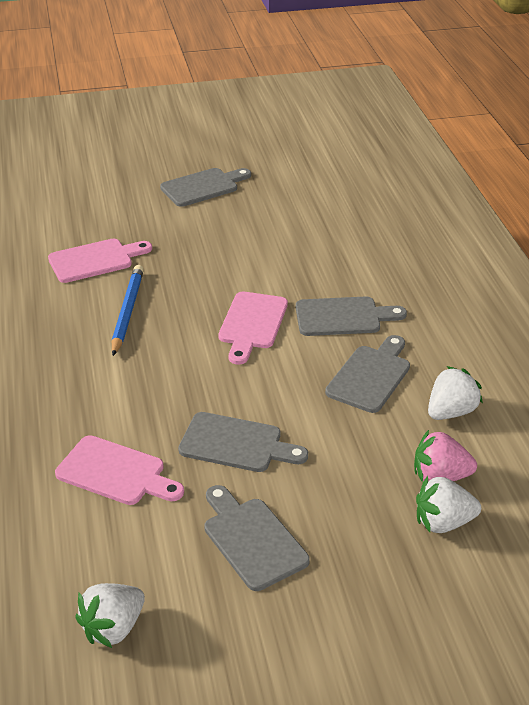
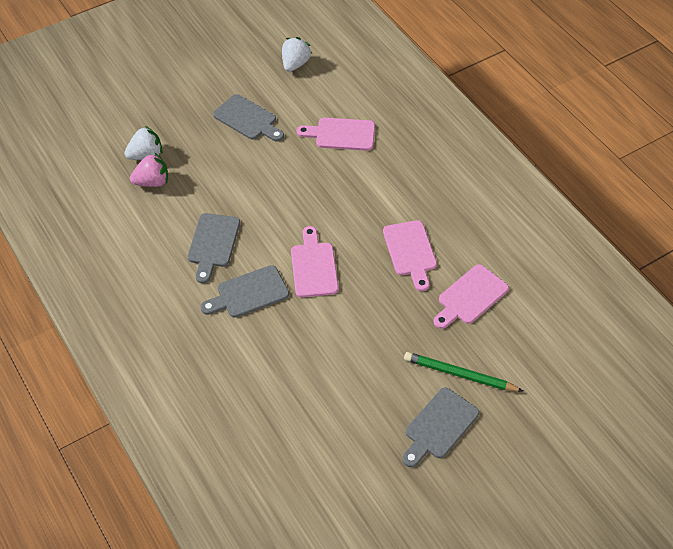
camera: 160 degrees right, 15 degrees up
blue pencil [112,265,144,356] -> pink cutting board [383,220,437,291]
grey cutting board [178,412,308,472] -> none
white strawberry [428,366,483,420] -> none
none -> green pencil [404,352,523,391]

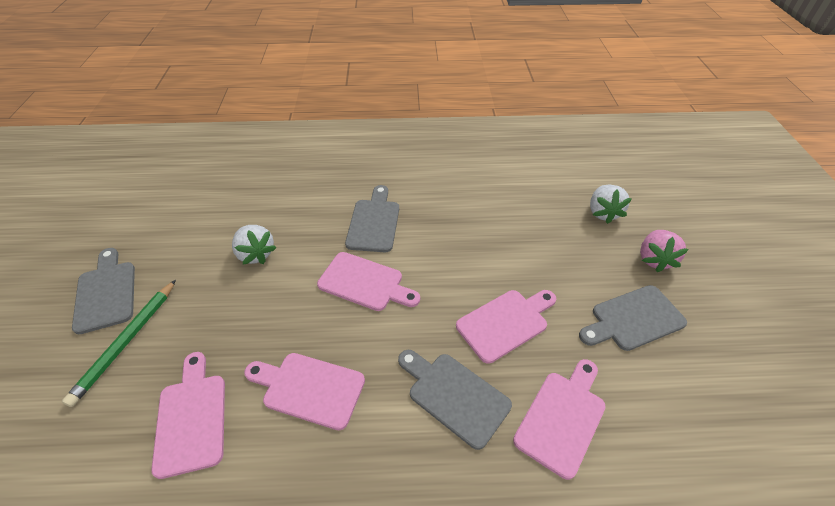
camera: 120 degrees right, 5 degrees down
pink strawberry [130,153,168,187] -> pink strawberry moved to [640,230,689,272]
grey cutting board [188,213,240,283] -> grey cutting board moved to [398,350,512,450]
white strawberry [282,37,312,72] -> white strawberry moved to [232,225,276,265]
green pencil [404,352,523,391] -> green pencil turned 150 degrees clockwise [62,280,176,407]
none -> pink cutting board [456,290,556,364]

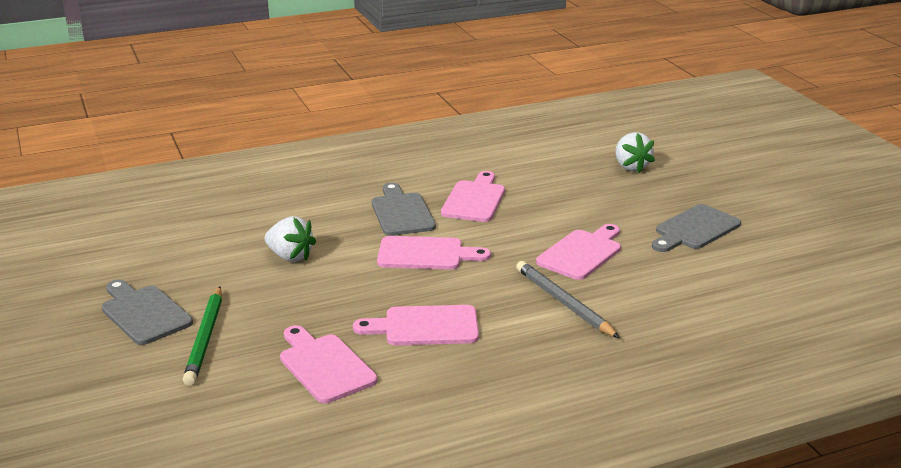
camera: 20 degrees left, 20 degrees down
grey cutting board [398,350,512,450] -> grey pencil [516,261,620,338]
pink cutting board [513,359,606,480] -> pink cutting board moved to [441,171,505,222]
pink strawberry [640,230,689,272] -> none

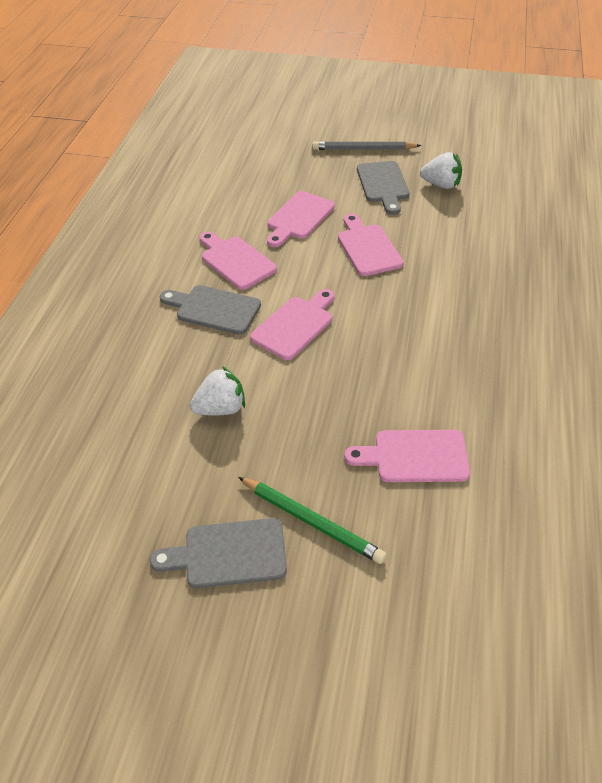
camera: 55 degrees left, 20 degrees up
pink cutting board [353,305,479,345] -> pink cutting board moved to [267,191,335,247]
grey pencil [516,261,620,338] -> grey pencil moved to [312,141,421,150]
white strawberry [615,132,655,173] -> white strawberry moved to [420,152,462,189]

